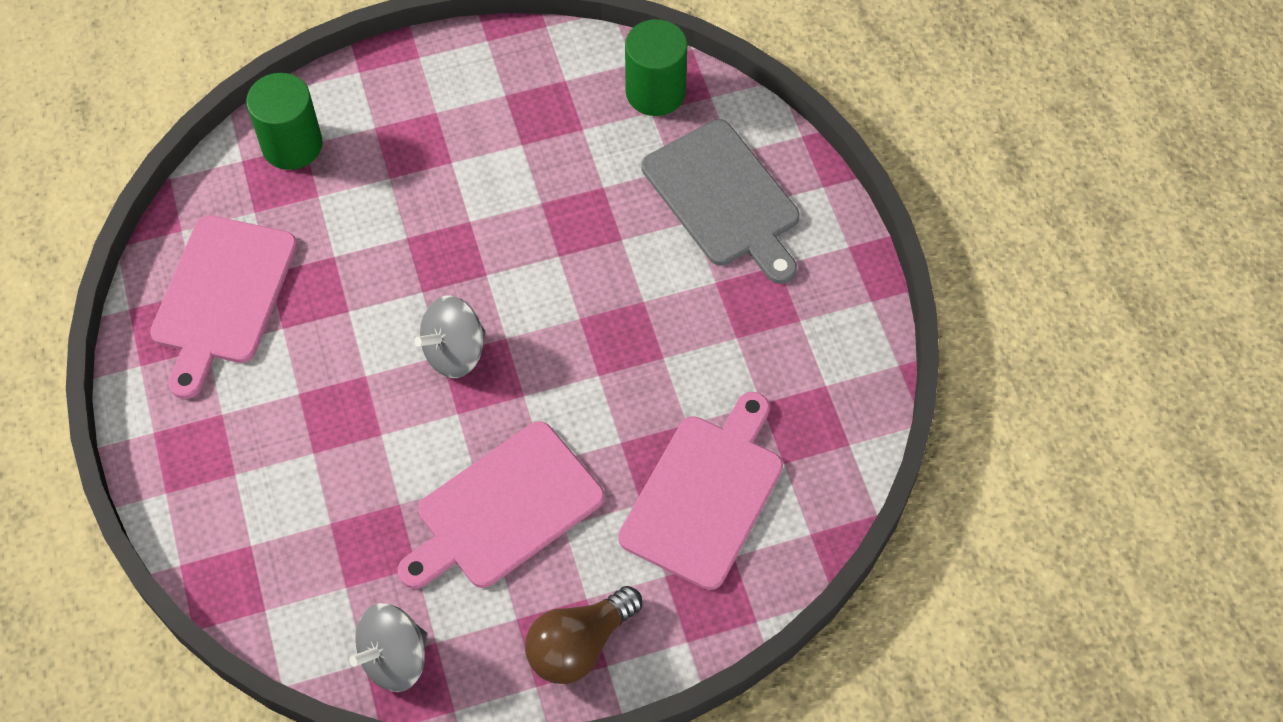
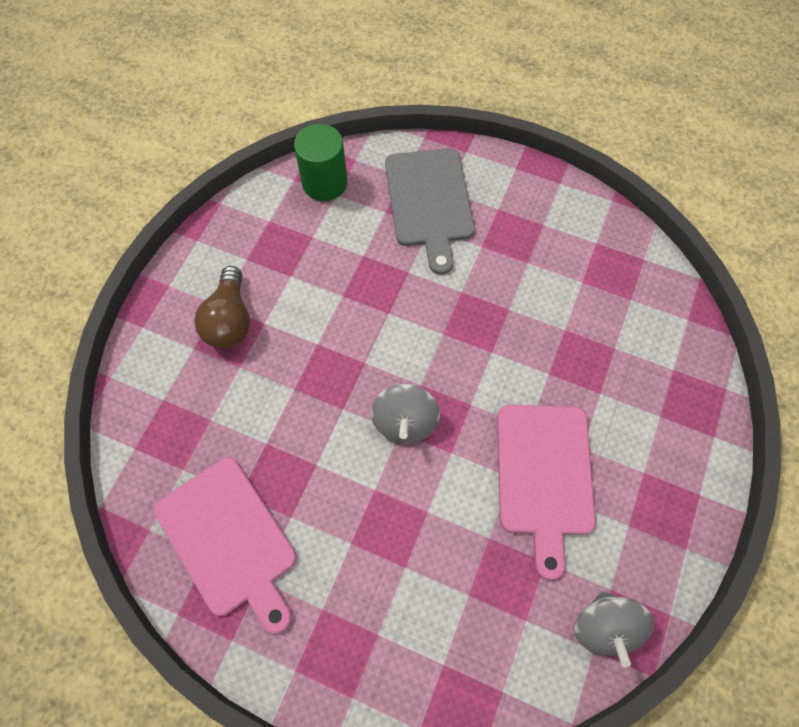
camera: 50 degrees left, 5 degrees up
green cylinder [246,73,323,170] -> none
brown light bulb [525,586,642,684] -> brown light bulb moved to [194,266,250,349]
pink cutting board [618,392,783,590] -> none
grey cutting board [641,119,800,284] -> grey cutting board turned 75 degrees clockwise [385,148,475,275]

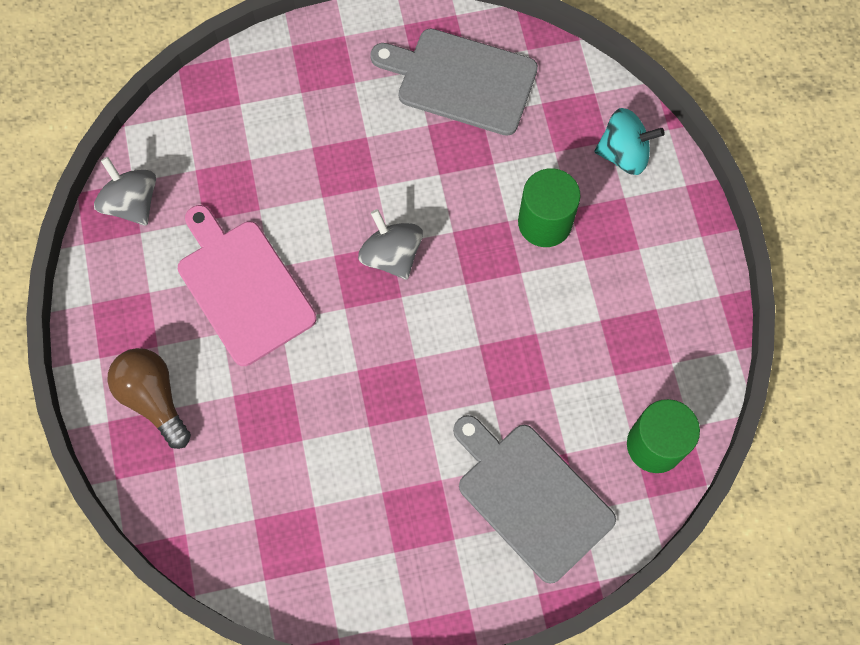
camera: 145 degrees right, 5 degrees up
pink cutting board [154,457,297,633] -> grey cutting board [370,29,538,136]
brown light bulb [194,266,250,349] -> brown light bulb moved to [108,348,191,449]
none -> green cylinder [518,168,580,247]
none -> turquoise spinning top [594,108,665,175]

